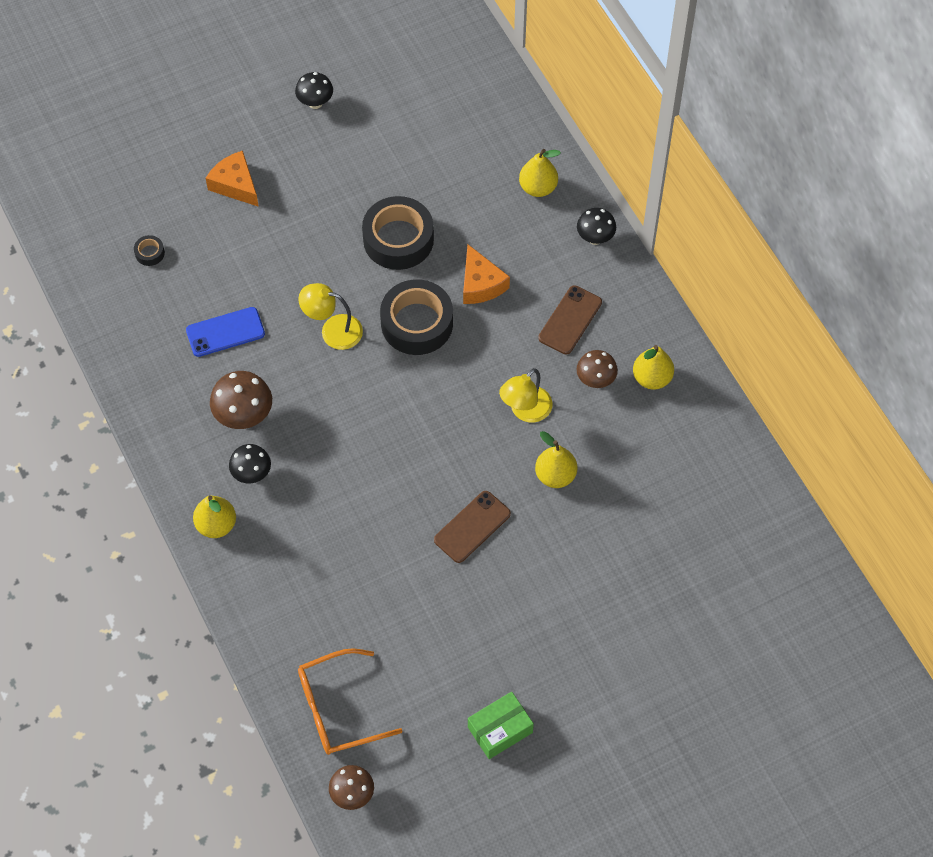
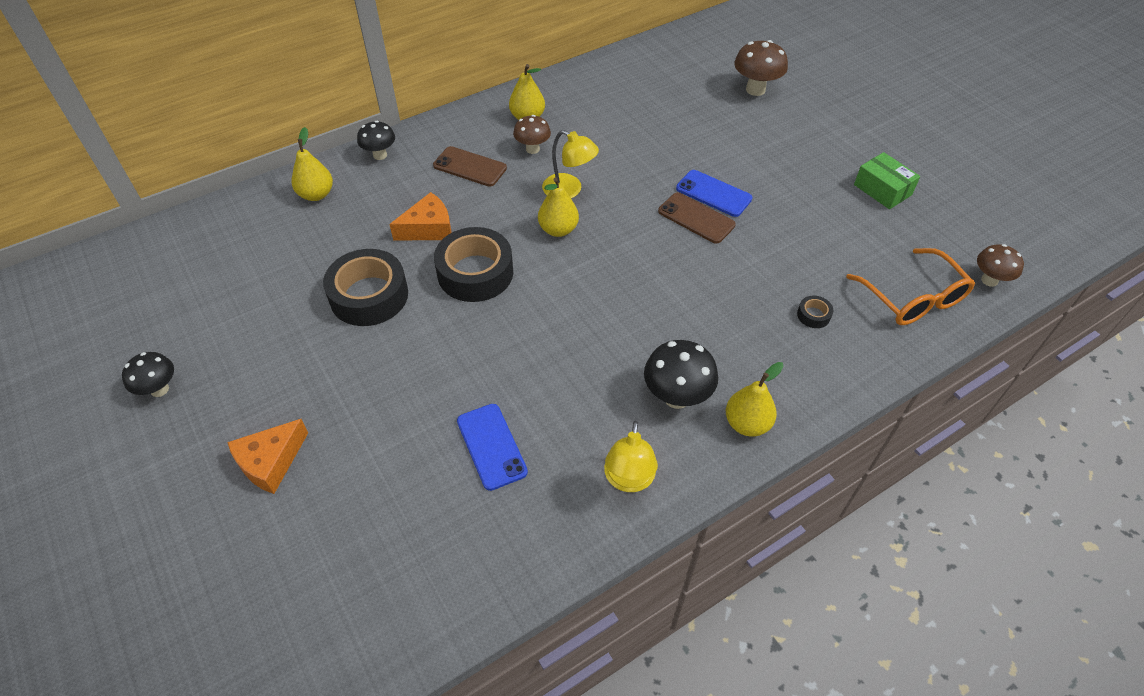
camera: 95 degrees left, 10 degrees down
black tape [134,235,165,266] -> black tape moved to [797,296,833,328]
brown mushroom [210,371,272,429] -> brown mushroom moved to [734,40,788,96]
black mushroom [229,444,271,484] -> black mushroom [644,340,718,409], size x1.50
yellow lamp [298,283,363,350] -> yellow lamp moved to [604,421,658,492]
yellow pear [535,431,577,488] -> yellow pear moved to [538,178,579,237]
none -> blue phone [676,170,753,217]

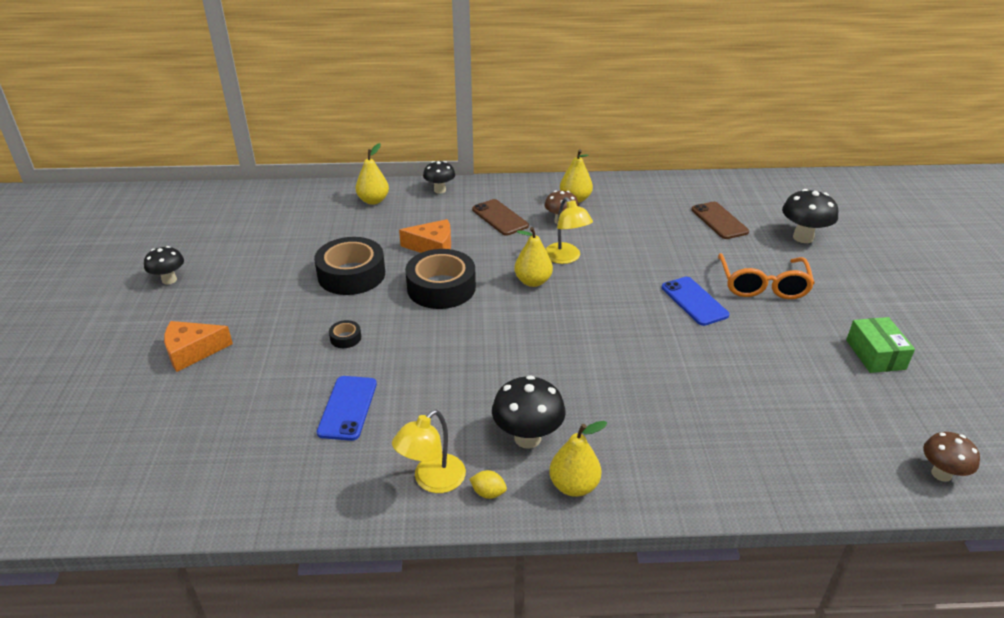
camera: 30 degrees right, 15 degrees down
brown phone [658,192,736,244] -> brown phone moved to [692,202,749,239]
brown mushroom [734,40,788,96] -> black mushroom [782,189,838,243]
black tape [797,296,833,328] -> black tape moved to [329,320,361,348]
orange glasses [846,248,975,325] -> orange glasses moved to [718,253,815,299]
none -> yellow lemon [469,470,507,499]

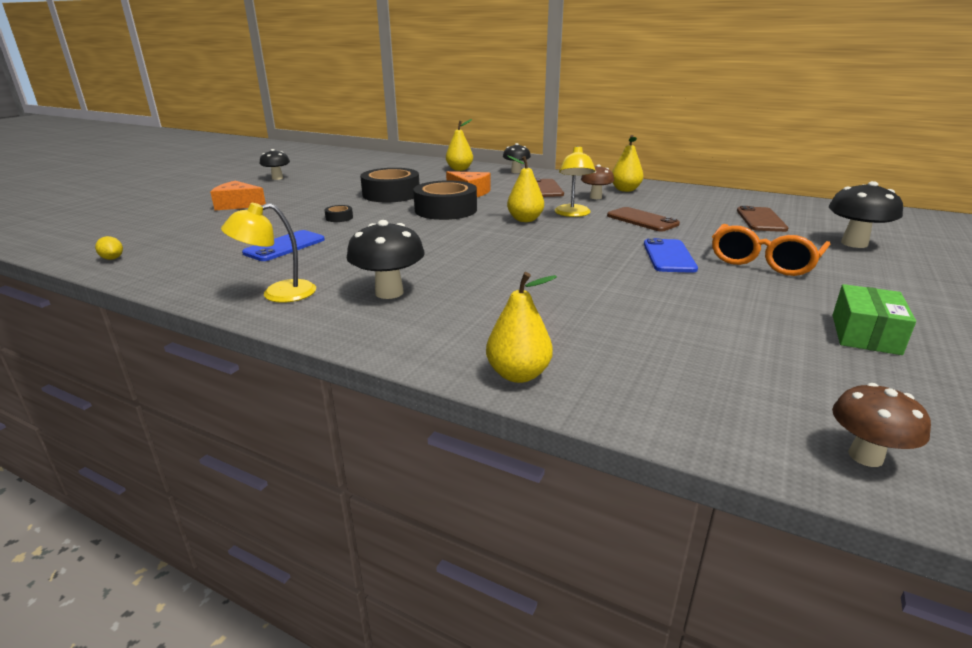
camera: 30 degrees right, 10 degrees down
yellow lemon [469,470,507,499] -> yellow lemon moved to [95,236,123,260]
yellow pear [549,421,607,497] -> yellow pear moved to [486,272,557,383]
none -> brown phone [607,207,680,232]

